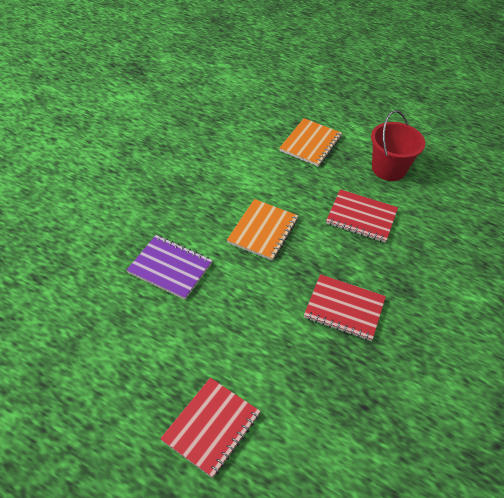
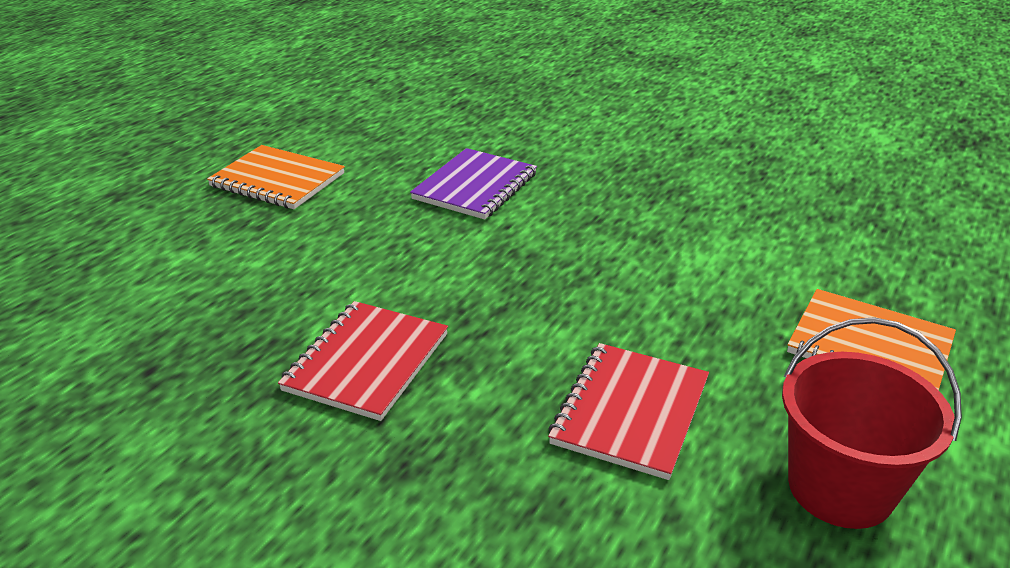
camera: 95 degrees right, 15 degrees down
red notebook [160,378,261,478] -> none
orange notebook [227,199,298,261] -> orange notebook moved to [207,145,345,209]

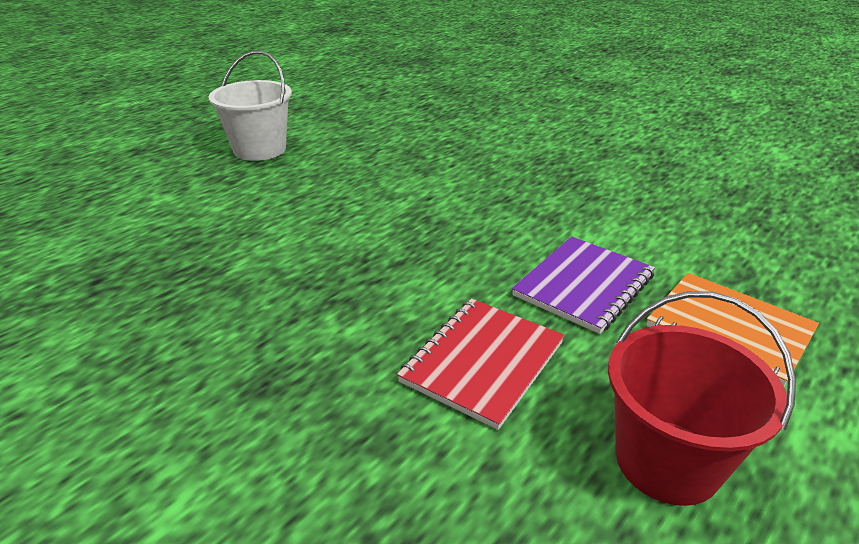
camera: 10 degrees right, 0 degrees up
orange notebook [207,145,345,209] -> white bucket [209,51,292,161]
red notebook [278,301,448,421] -> none
purple notebook [410,148,537,220] -> purple notebook moved to [512,237,655,334]

